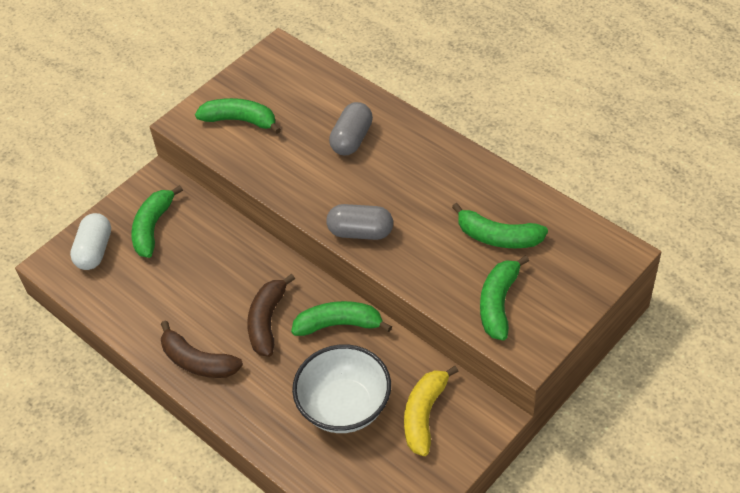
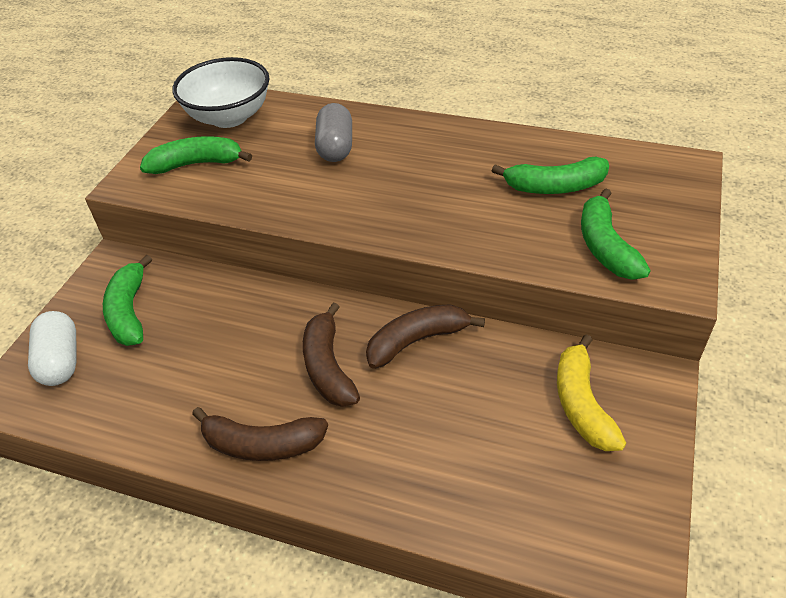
camera: 25 degrees left, 5 degrees down
green banana [291,301,392,336] -> brown banana [366,304,485,369]
white bowl [292,344,391,433] -> white bowl moved to [172,57,270,128]
grey capsule [326,204,393,240] -> none

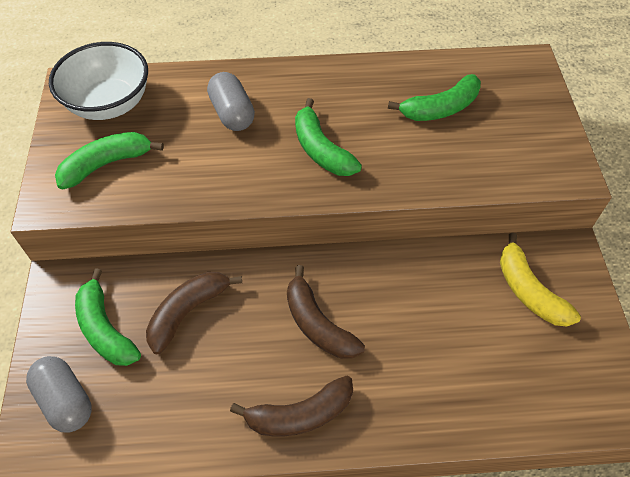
camera: 25 degrees left, 10 degrees up
white capsule [28,311,76,386] -> grey capsule [26,356,92,433]
brown banana [366,304,485,369] -> brown banana moved to [146,272,242,354]
green banana [581,188,650,280] -> green banana moved to [295,98,362,176]

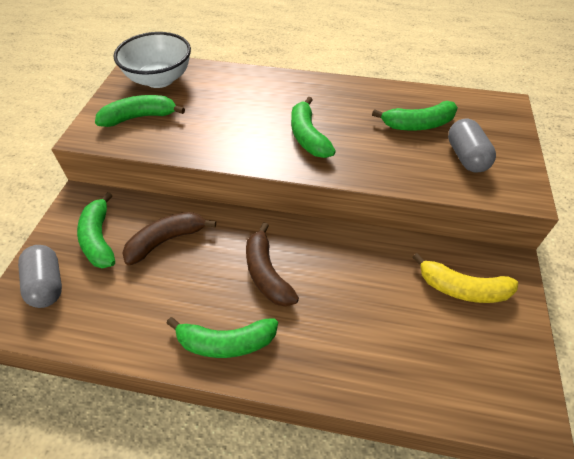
camera: 15 degrees right, 5 degrees down
grey capsule [207,72,255,131] -> grey capsule moved to [448,119,496,172]
brown banana [230,376,353,436] -> green banana [166,317,278,358]
yellow banana [500,233,581,327] -> yellow banana turned 60 degrees counterclockwise [412,253,518,303]

